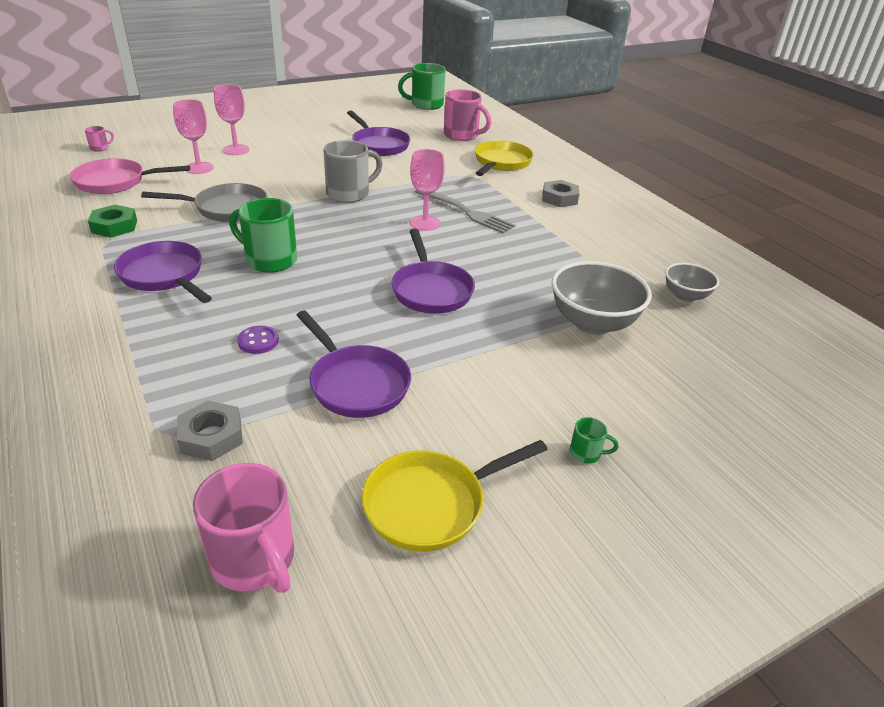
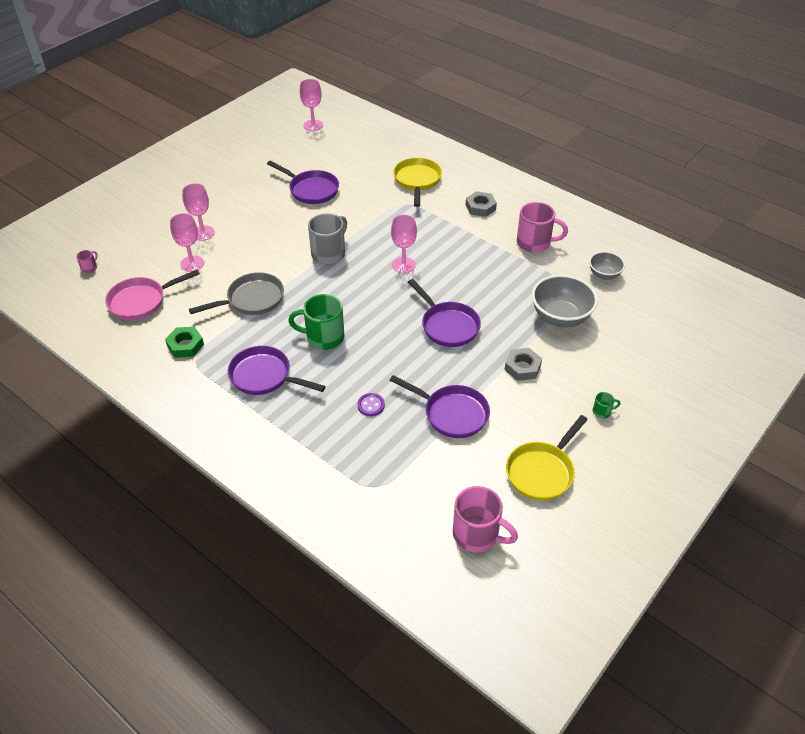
camera: 20 degrees left, 10 degrees up
grey nut [177,401,243,461] -> grey nut moved to [504,348,542,381]
green mug [398,63,446,110] -> pink goblet [300,79,323,131]
grey fork [415,190,515,233] -> none
pink mug [444,89,491,141] -> pink mug moved to [517,202,568,253]

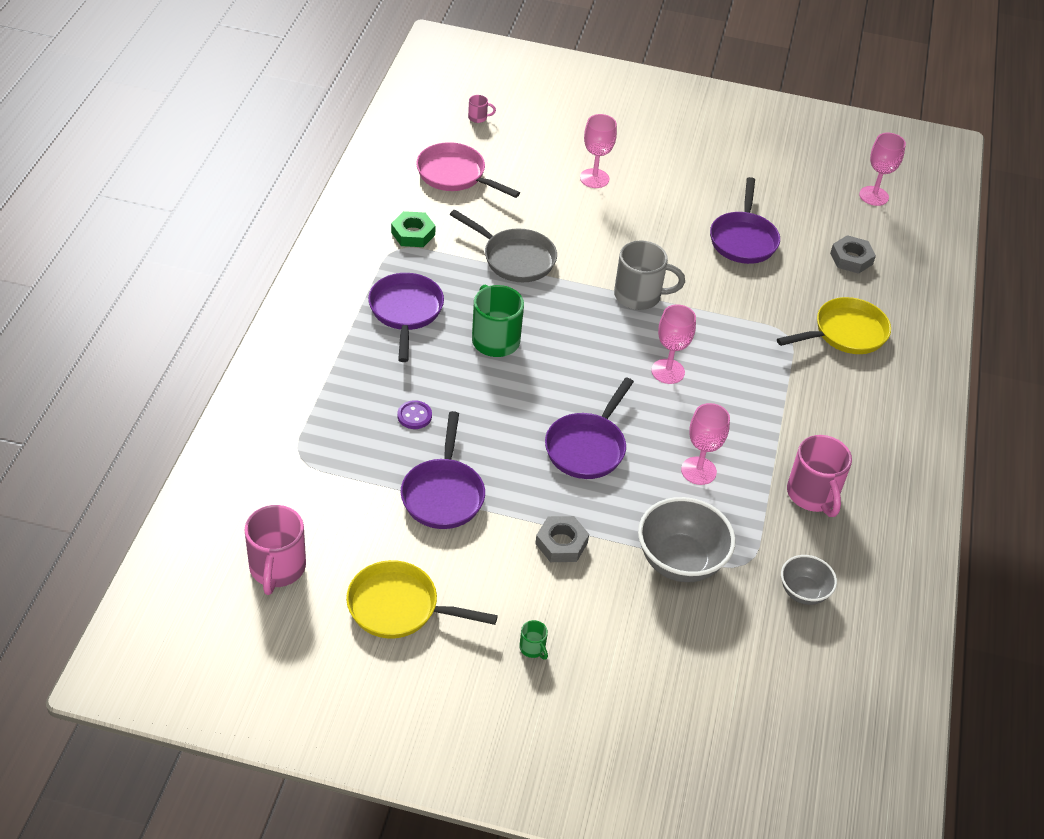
camera: 60 degrees right, 0 degrees up
pink goblet [170,213,204,272] -> pink goblet moved to [681,403,730,485]
grey nut [466,191,497,217] -> grey nut moved to [830,235,876,274]

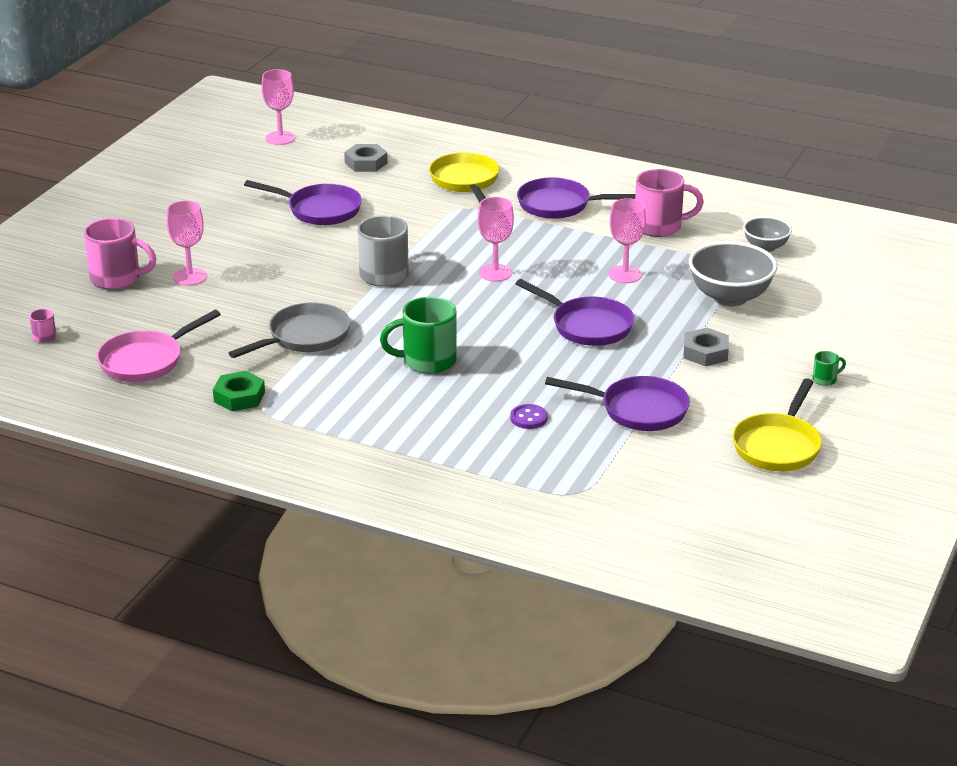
camera: 75 degrees left, 15 degrees down
pink mug [245,505,306,595] -> pink mug moved to [84,218,157,289]
purple pan [368,273,444,362] -> purple pan moved to [517,177,635,219]

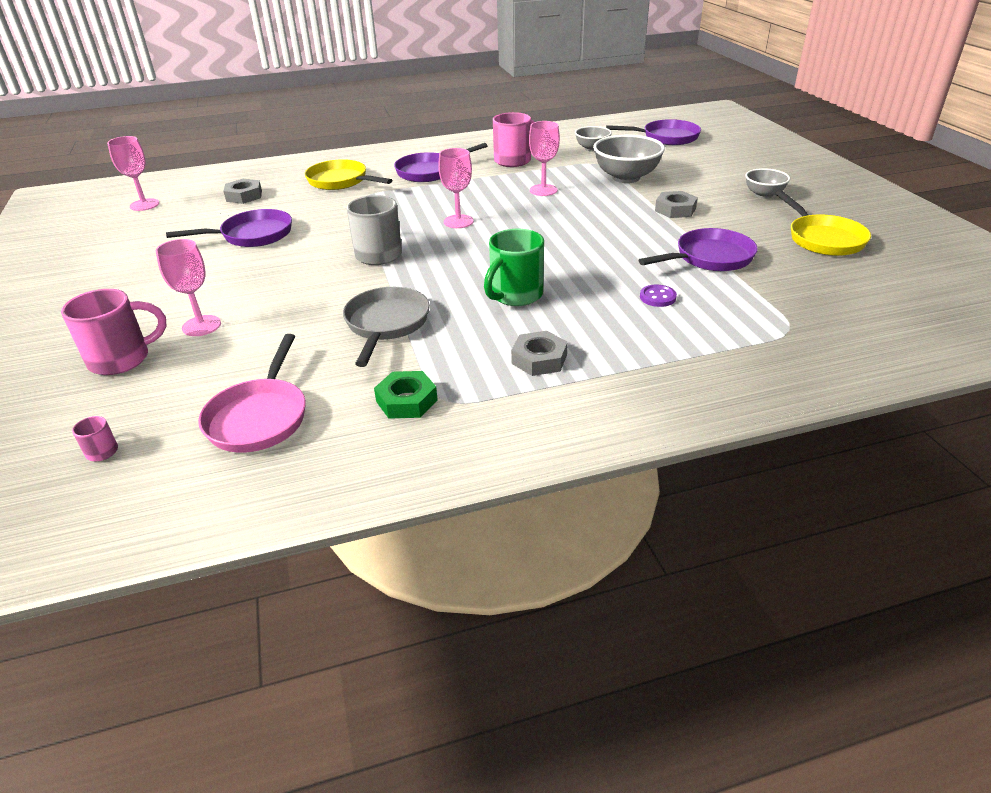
camera: 40 degrees left, 5 degrees up
purple pan [516,279,634,346] -> purple pan moved to [606,119,701,145]
green mug [812,351,846,386] -> grey bowl [745,168,790,199]
none -> grey nut [511,331,568,376]

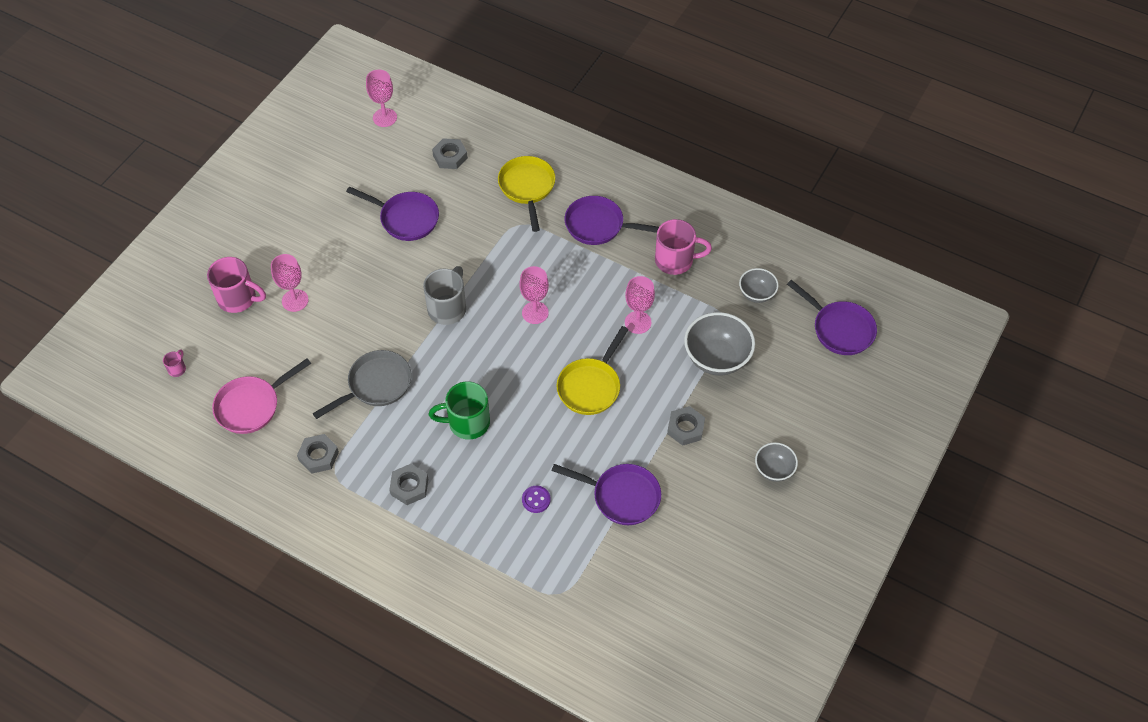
camera: 45 degrees right, 20 degrees up
green nut [374,371,438,419] -> grey nut [297,434,339,474]
yellow pan [775,191,871,256] -> yellow pan moved to [556,326,629,415]

